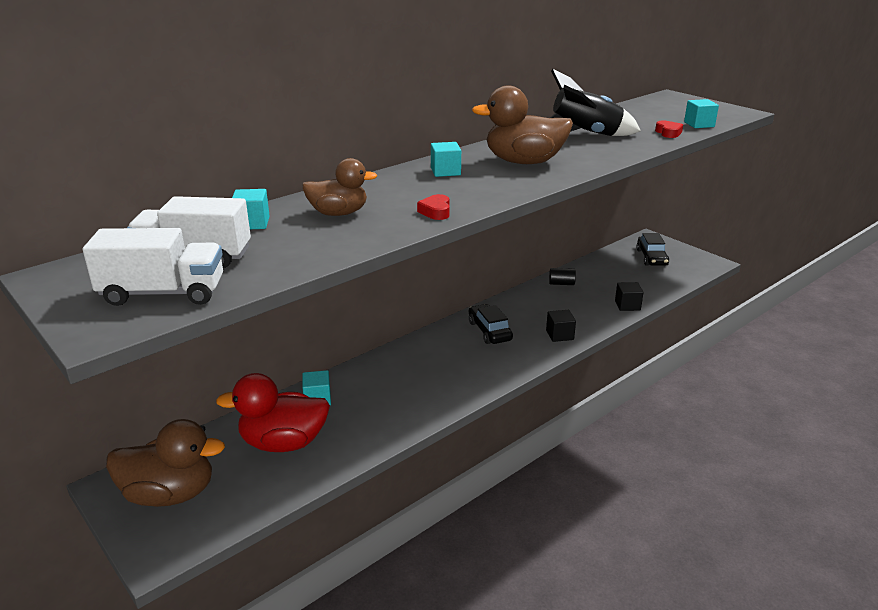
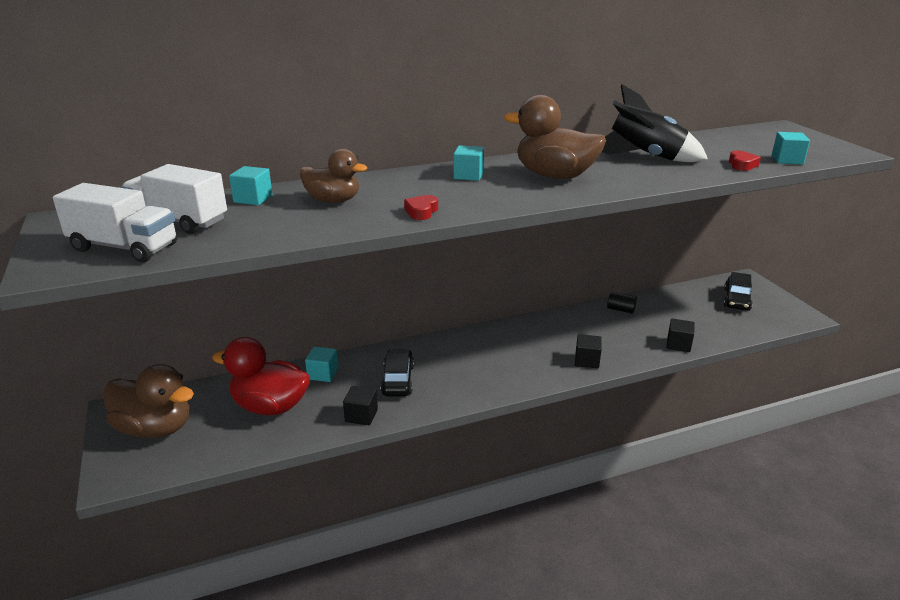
camera: 20 degrees right, 0 degrees up
black car [469,304,513,344] -> black car moved to [380,349,414,396]
none -> black cube [343,386,378,425]

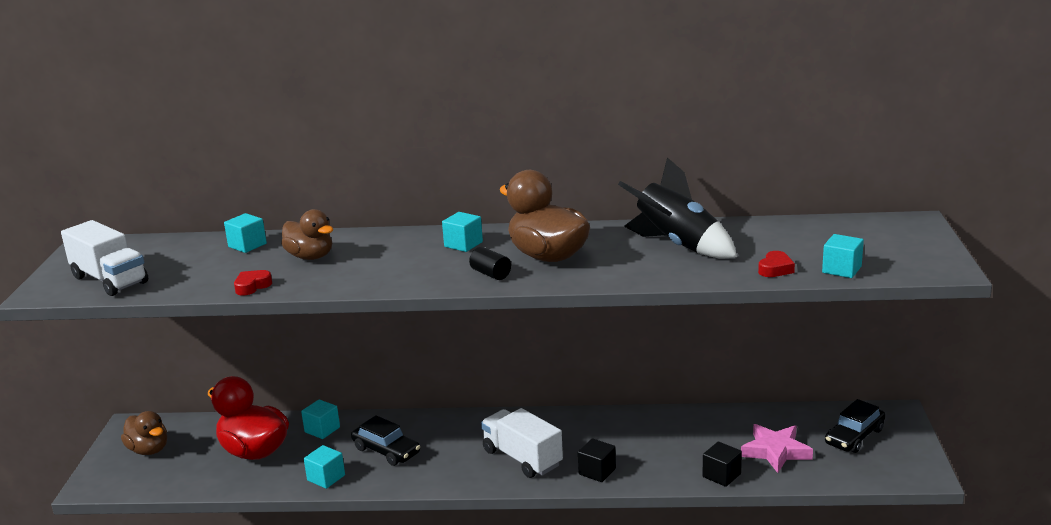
camera: 25 degrees right, 5 degrees down
brown duck [103,364,194,438] -> brown duck [121,411,167,455], size x0.64
white truck [121,164,227,234] -> white truck moved to [481,408,563,478]
black cube [343,386,378,425] -> turquoise cube [304,445,345,489]
black car [380,349,414,396] -> black car turned 105 degrees clockwise [351,415,420,466]
red heart [404,195,438,220] -> red heart moved to [234,270,272,296]
black cylinder [607,292,637,314] -> black cylinder moved to [469,247,511,280]
none -> pink star [741,424,813,473]

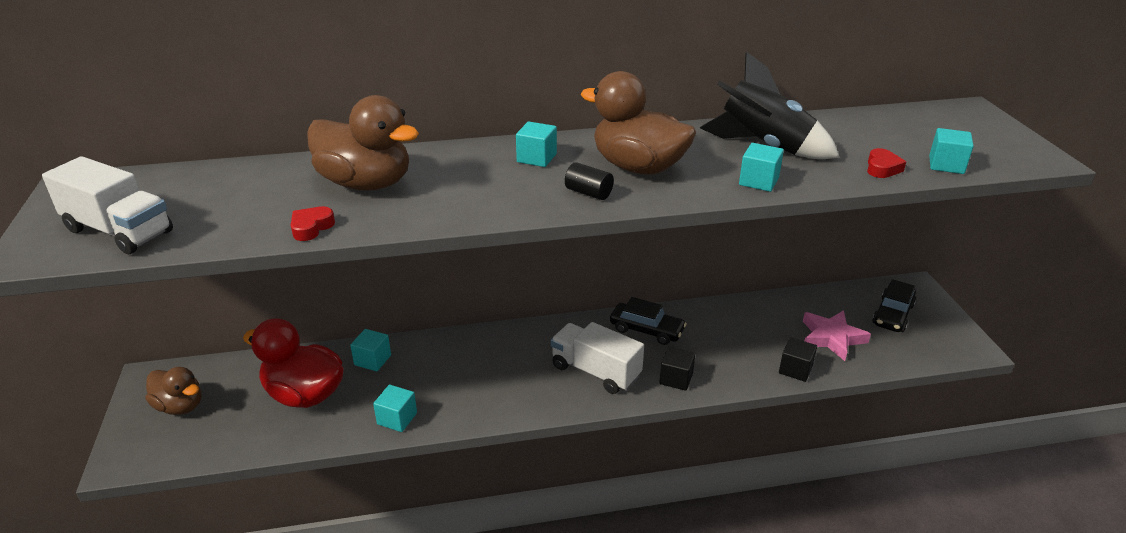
camera: 15 degrees left, 10 degrees up
turquoise cube [224,213,267,253] -> turquoise cube moved to [739,143,784,192]
brown duck [281,209,333,260] -> brown duck [307,95,419,191], size x1.56
black car [351,415,420,466] -> black car moved to [610,297,687,345]

